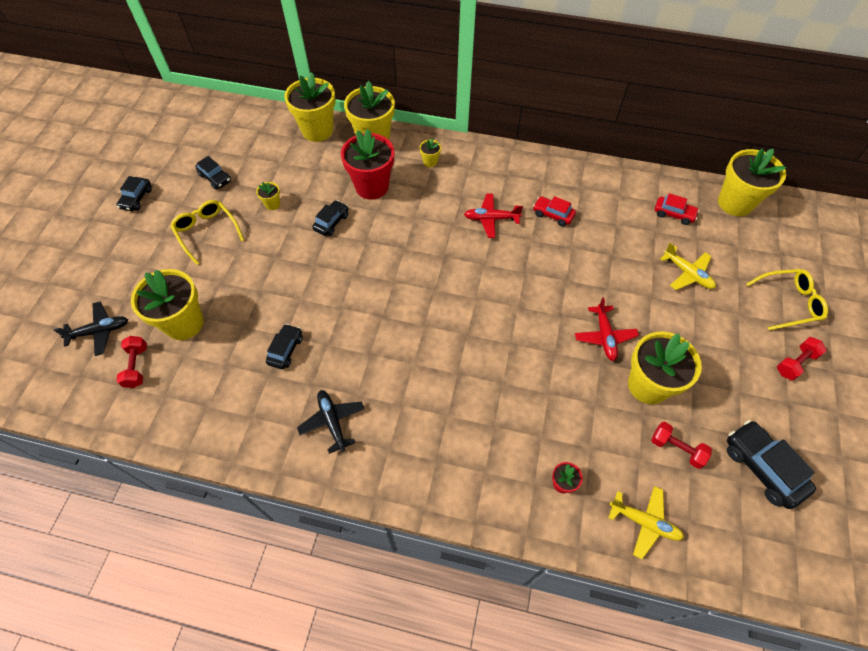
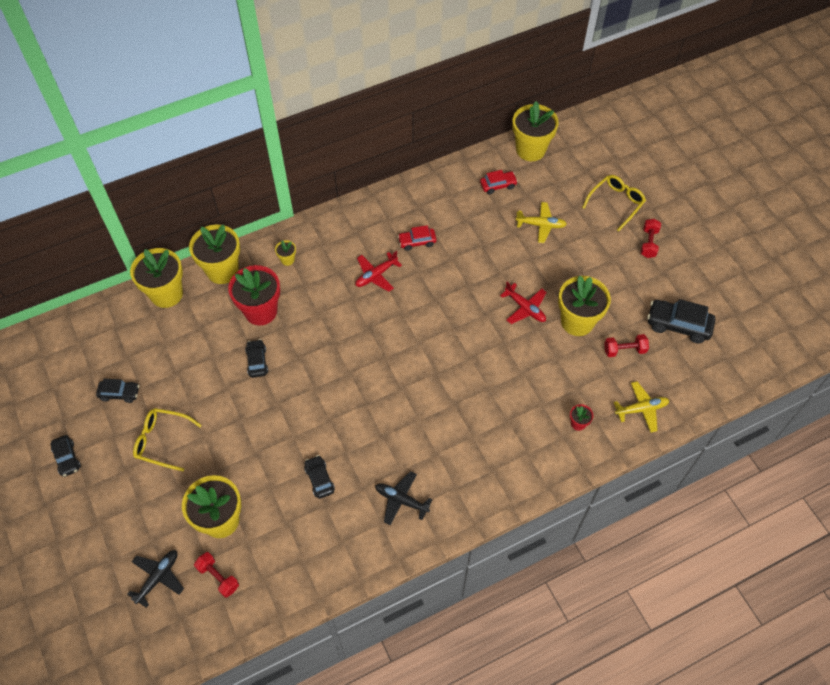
camera: 40 degrees left, 0 degrees up
yellow flower pot [256,182,280,210] -> none

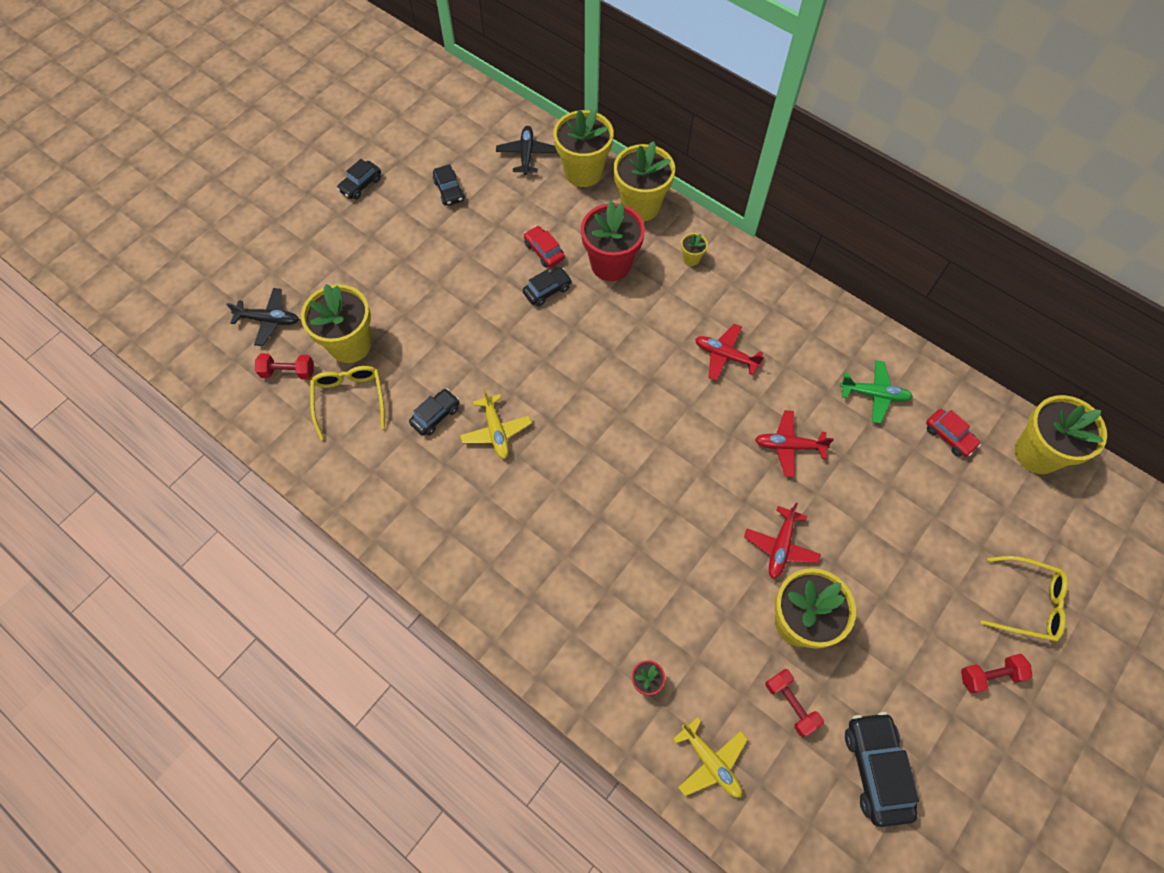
camera: 65 degrees right, 5 degrees up
yellow glasses [133,408,202,471] -> yellow glasses moved to [310,366,385,440]
red dumbbell [194,552,239,598] -> red dumbbell turned 75 degrees clockwise [255,353,314,380]
black plane [375,471,433,525] -> black plane moved to [496,126,557,175]
red car [398,225,437,251] -> red car moved to [524,226,565,268]
yellow plane [516,202,567,243] -> yellow plane moved to [460,388,532,459]
none -> red plane [755,410,834,477]
none -> green plane [840,360,913,424]

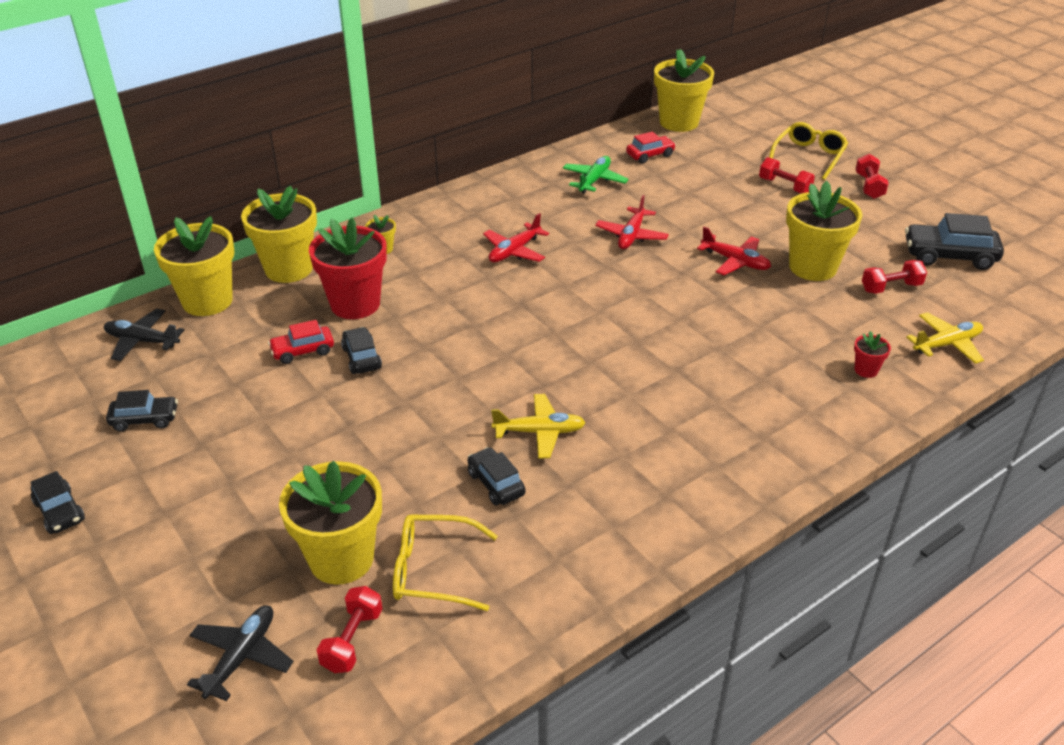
camera: 75 degrees left, 25 degrees down
none -> red dumbbell [759,157,815,194]

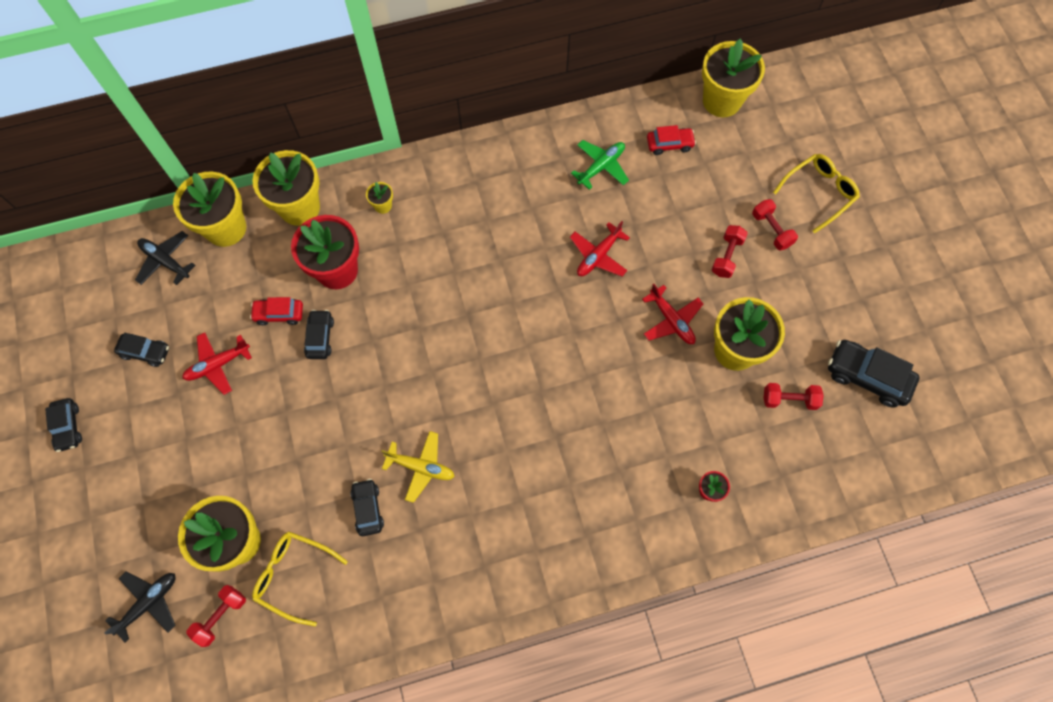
camera: 20 degrees right, 30 degrees up
red plane [483,213,549,263] -> red plane moved to [182,332,252,395]
red dumbbell [855,154,889,199] -> red dumbbell moved to [711,225,748,278]
yellow plane [906,312,984,364] -> none

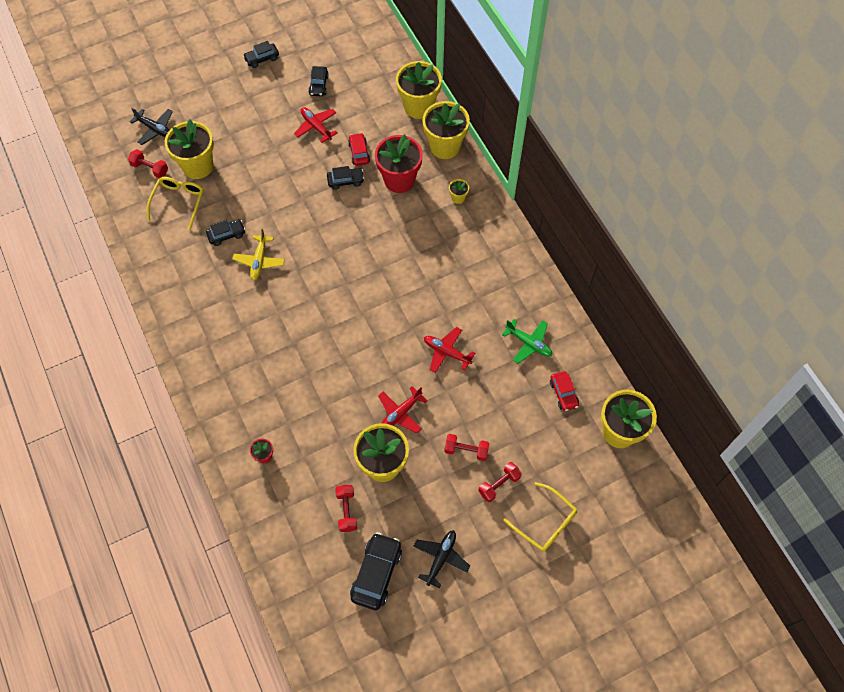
camera: 80 degrees right, 5 degrees down
black plane [135,231,195,285] -> black plane moved to [414,530,470,588]

